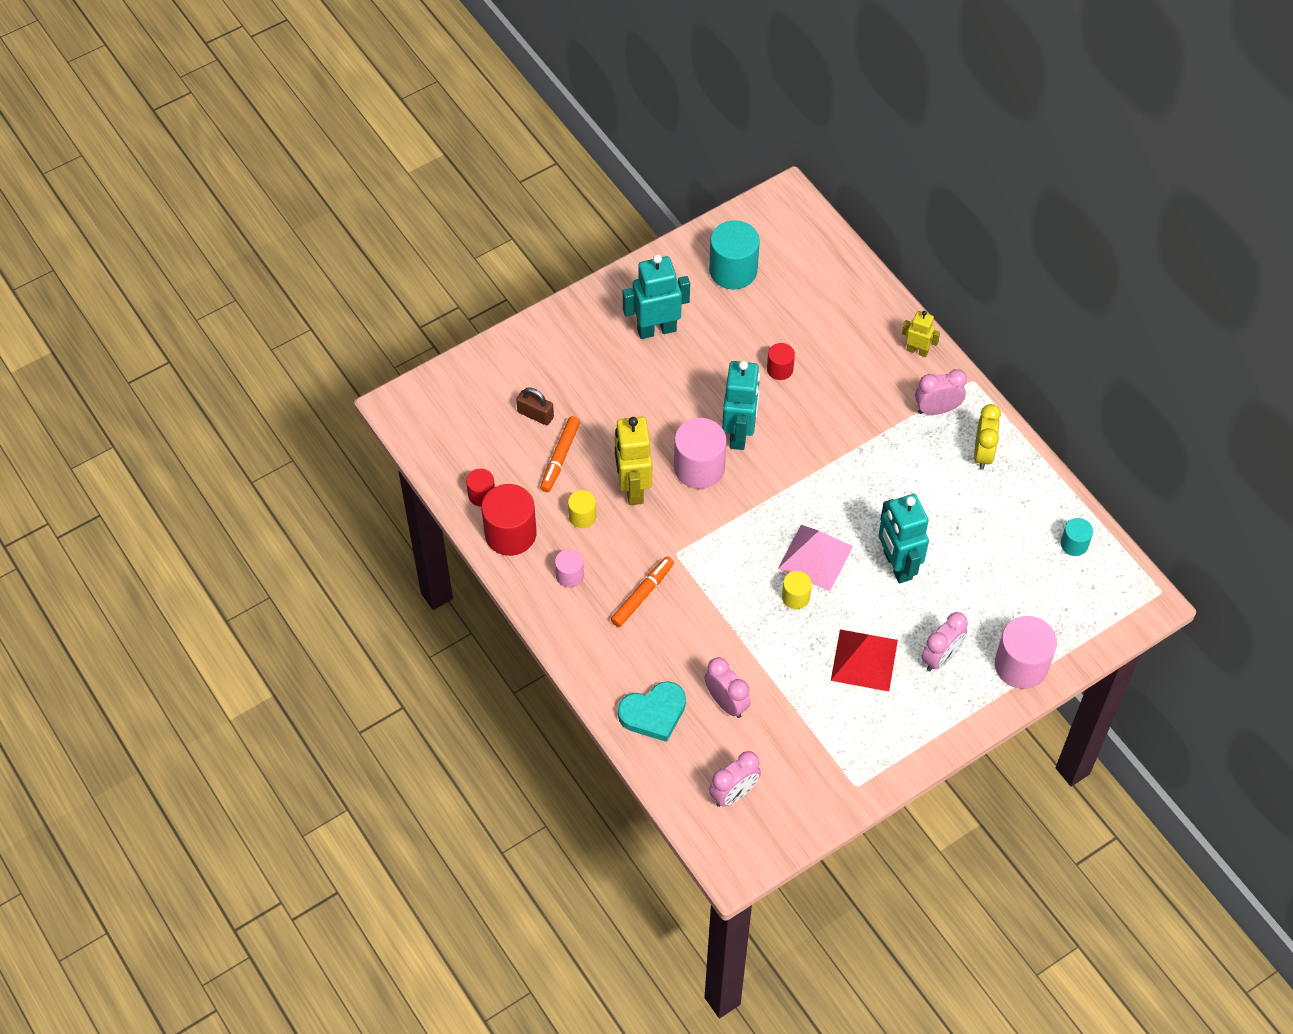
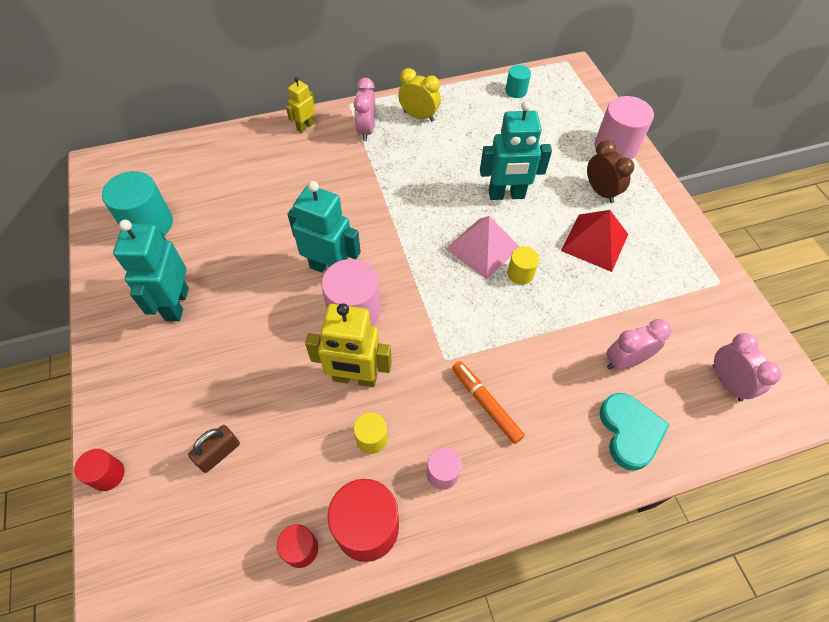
camera: 75 degrees left, 0 degrees up
orange marker [540,416,580,492] -> none
red cylinder [767,343,795,380] -> red cylinder moved to [74,449,125,491]
pink clock [921,612,968,671] -> brown clock [587,140,634,203]

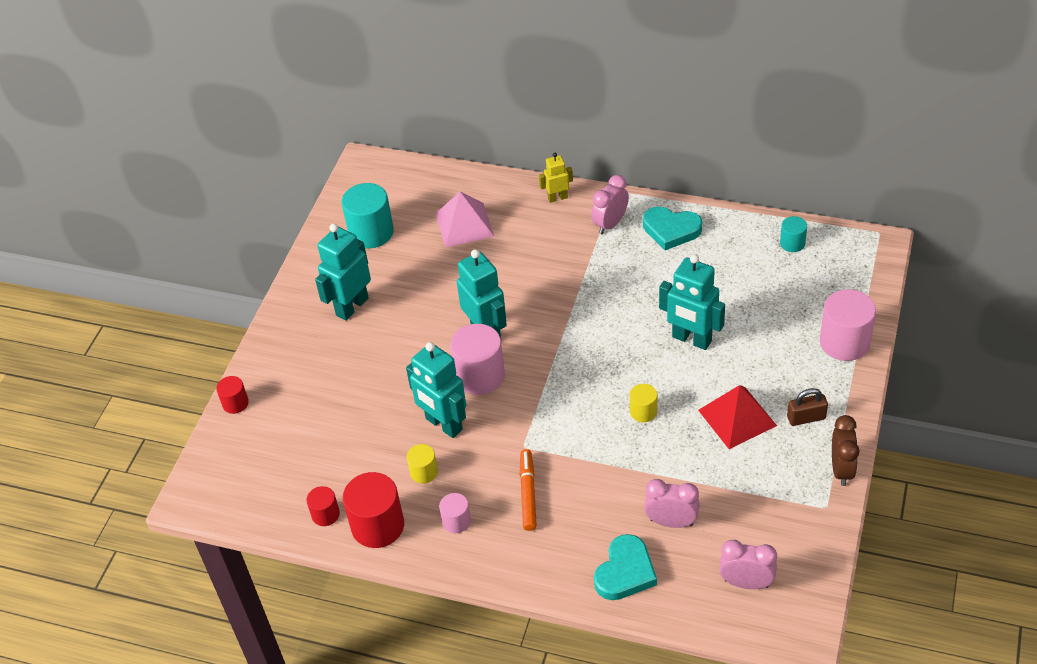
camera: 40 degrees right, 10 degrees down
brown padlock [188,425,240,473] -> brown padlock moved to [787,388,828,426]
yellow robot [305,303,392,387] -> turquoise robot [406,342,466,438]
yellow clock [398,68,441,121] -> turquoise heart [643,207,702,250]
pink pyramid [446,216,520,279] -> pink pyramid moved to [436,192,494,248]
brown clock [587,140,634,203] -> brown clock moved to [832,415,859,486]
pink clock [713,333,782,402] -> pink clock turned 90 degrees counterclockwise [719,540,777,589]

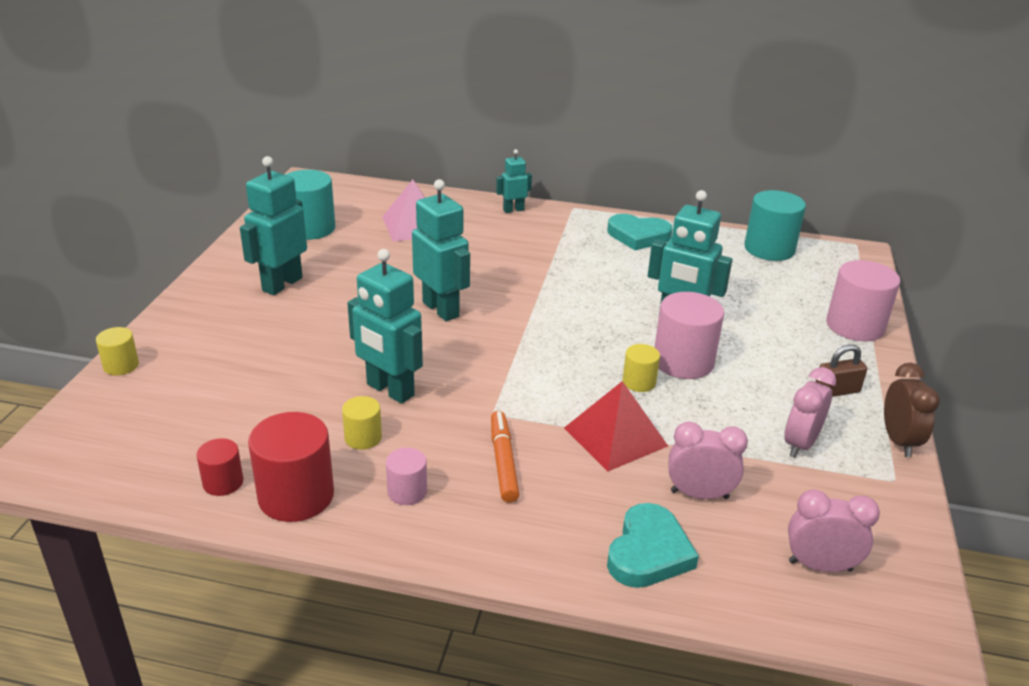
camera: 10 degrees left, 15 degrees down
red cylinder [216,376,249,414] -> yellow cylinder [96,327,139,375]
pink cylinder [450,324,505,395] -> pink cylinder moved to [654,292,724,379]
yellow robot [539,153,573,203] -> turquoise robot [496,149,532,213]
pink clock [591,175,629,234] -> pink clock moved to [784,367,836,458]
red pyramid [698,385,777,449] -> red pyramid moved to [564,381,668,471]
turquoise cylinder [780,216,807,252] -> turquoise cylinder [744,190,806,261], size x1.87

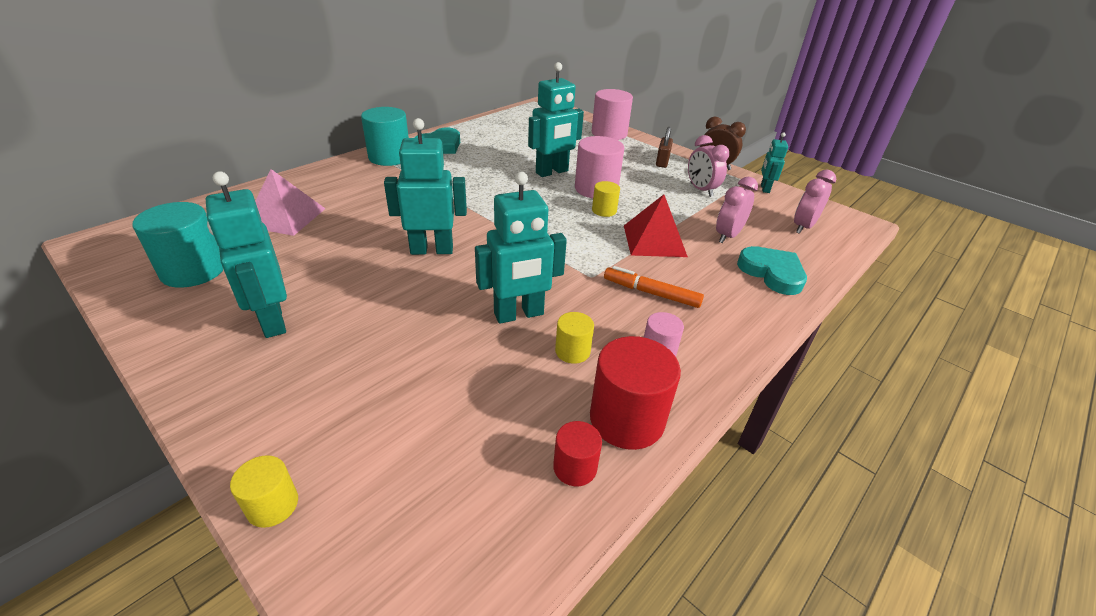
camera: 60 degrees left, 5 degrees up
turquoise robot [496,149,532,213] -> turquoise robot moved to [761,132,788,193]
turquoise cylinder [744,190,806,261] -> turquoise cylinder moved to [361,107,409,166]

